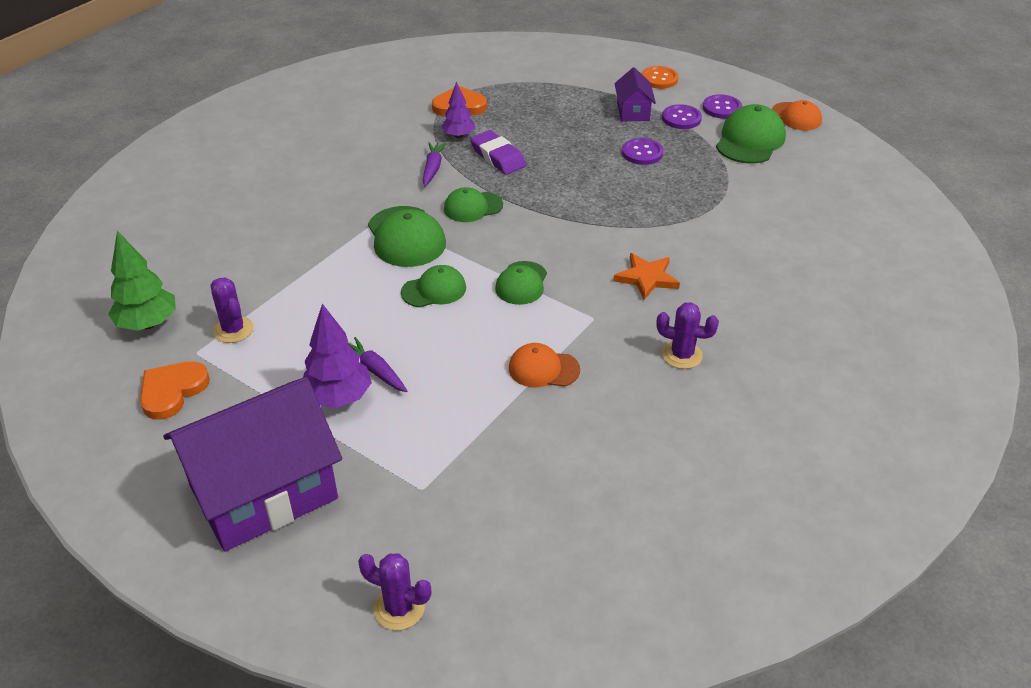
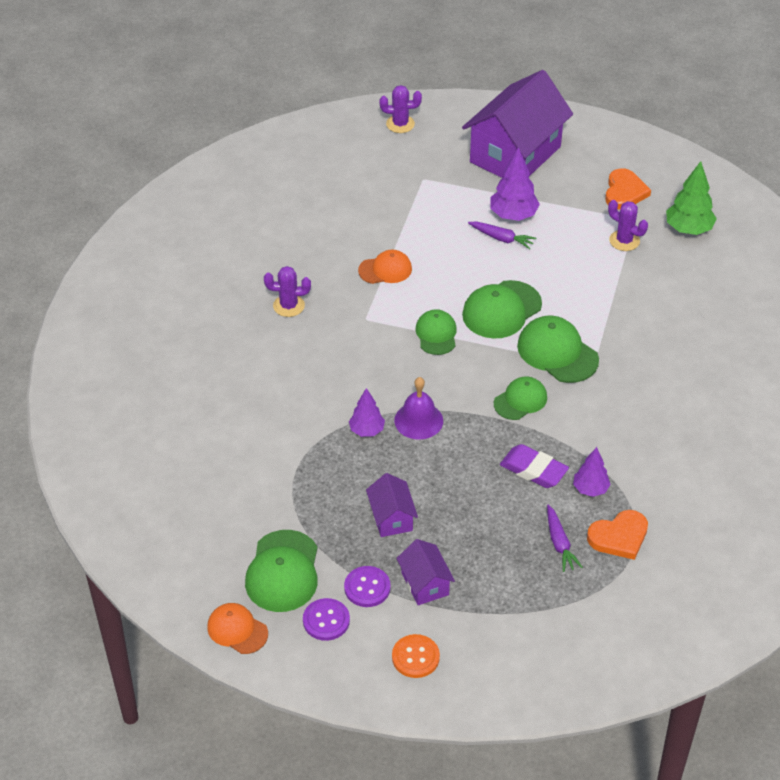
camera: 160 degrees right, 5 degrees up
green cap [401,265,466,307] -> green cap [462,280,542,339], size x1.56
purple carrot [422,142,447,187] -> purple carrot moved to [547,505,583,572]
orange star [613,253,680,300] -> none
purple button [622,138,663,165] -> purple house [366,473,418,537]
none -> purple tree [349,388,385,437]
none -> purple bell [394,377,443,440]

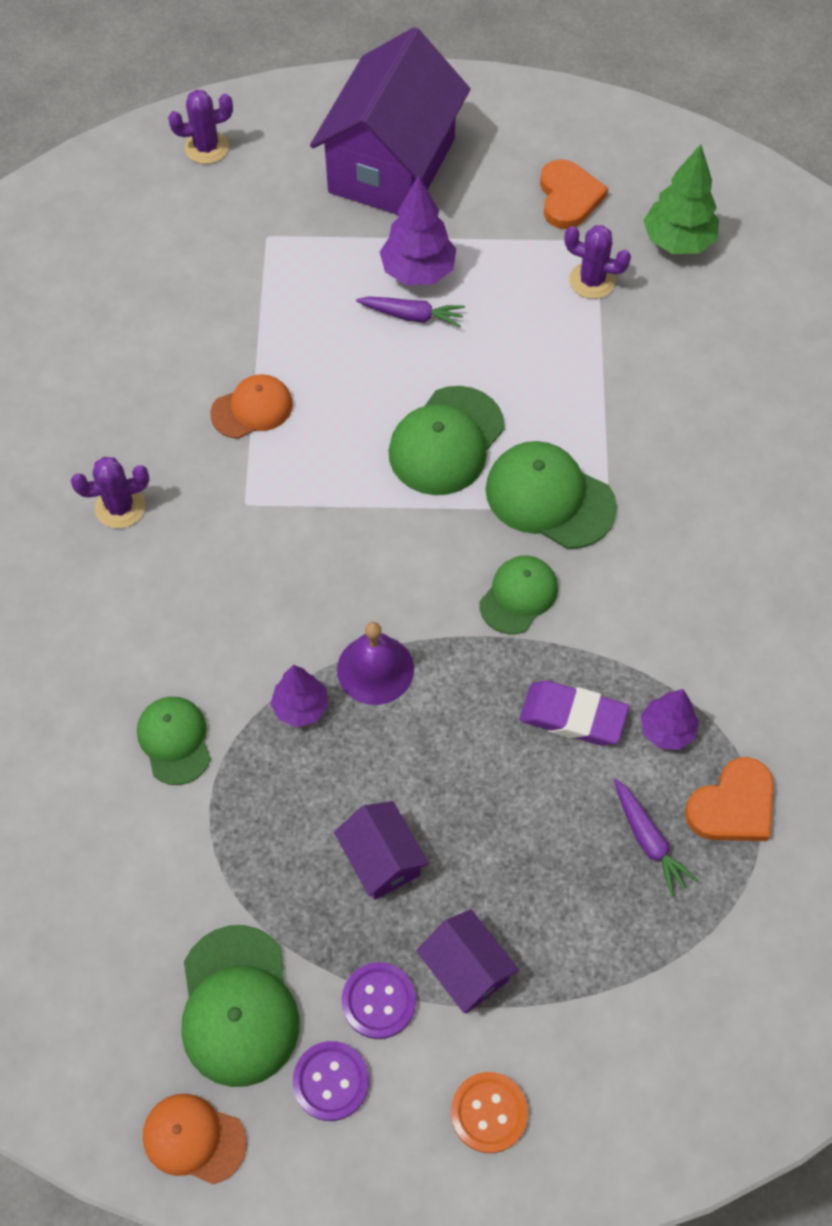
camera: 15 degrees left, 15 degrees up
green cap [415,309,457,355] -> green cap moved to [137,697,211,785]

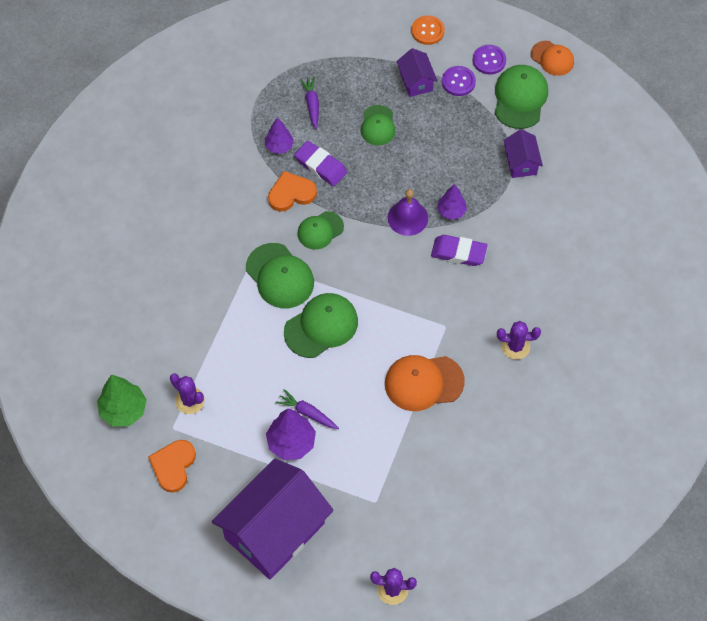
camera: 160 degrees left, 0 degrees up
green cap [137,697,211,785] -> green cap moved to [361,105,395,146]
orange cap [210,374,293,439] -> orange cap [385,355,465,411], size x1.56
purple house [334,801,429,900] -> purple house moved to [503,129,543,178]
orange heart [685,757,774,841] -> orange heart moved to [268,171,317,212]
none -> purple eraser [431,235,488,266]

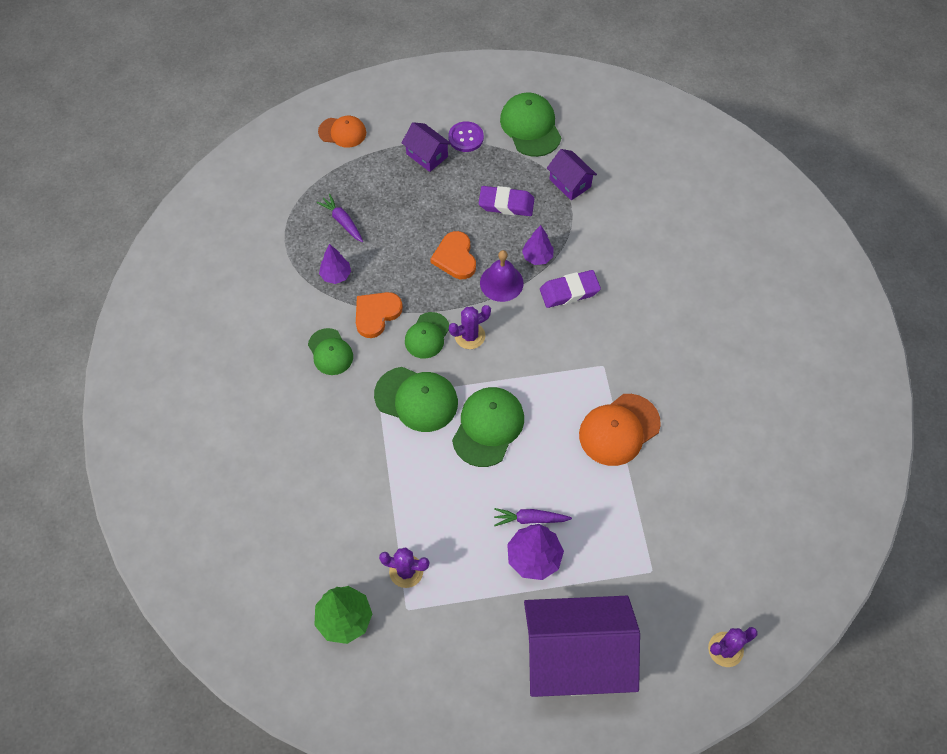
camera: 30 degrees left, 0 degrees up
orange heart [148,440,196,493] -> orange heart moved to [430,231,476,279]
purple house [212,459,334,579] -> purple house turned 75 degrees clockwise [524,596,640,697]
purple eraser [294,141,347,186] -> purple eraser moved to [479,186,534,216]
green cap [361,105,395,146] -> green cap moved to [308,328,353,375]
orange button [411,15,445,45] -> none
purple button [473,45,506,75] -> none
purple cactus [497,321,541,360] -> purple cactus moved to [449,305,491,349]
orange cap [531,41,574,76] -> orange cap moved to [318,116,366,148]

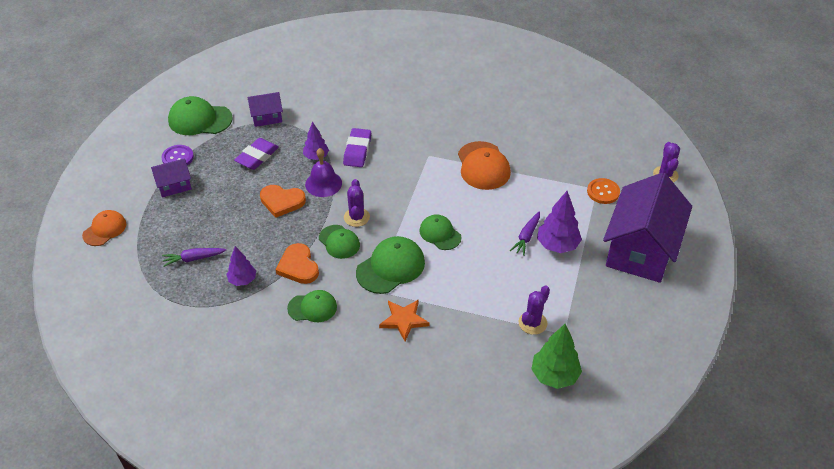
camera: 65 degrees left, 15 degrees down
green cap [452,387,524,467] -> green cap [419,214,462,250], size x0.64
none -> orange star [379,299,429,341]
none -> orange button [587,178,620,204]

